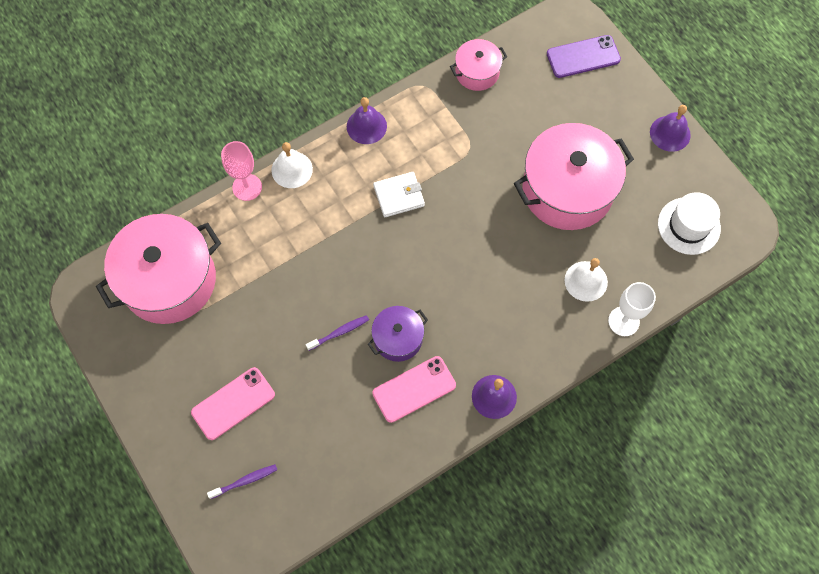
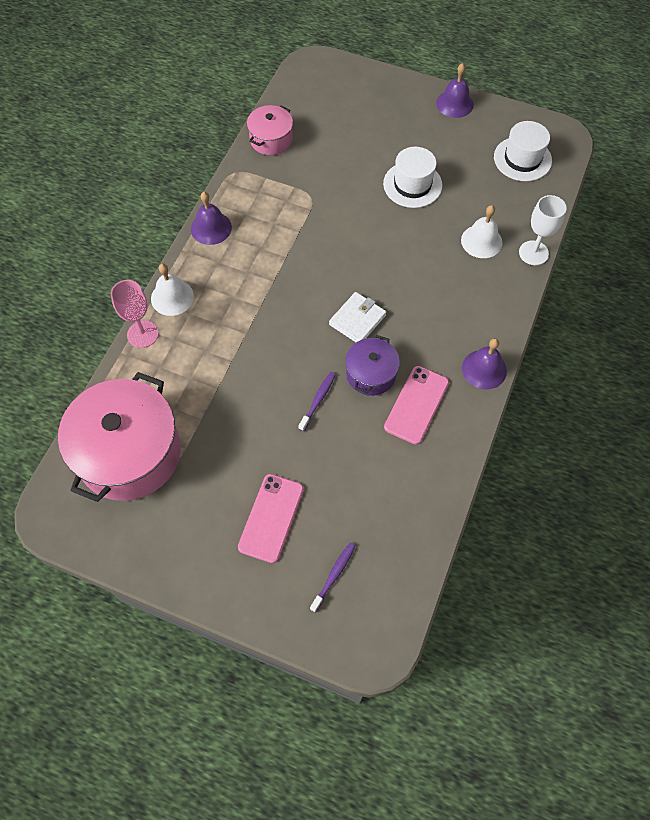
camera: 35 degrees left, 5 degrees down
white wallet [373,172,425,217] -> white wallet moved to [329,292,386,342]
pink pot [514,123,634,230] -> white hat [383,147,442,208]
purple phone [547,35,621,78] -> none

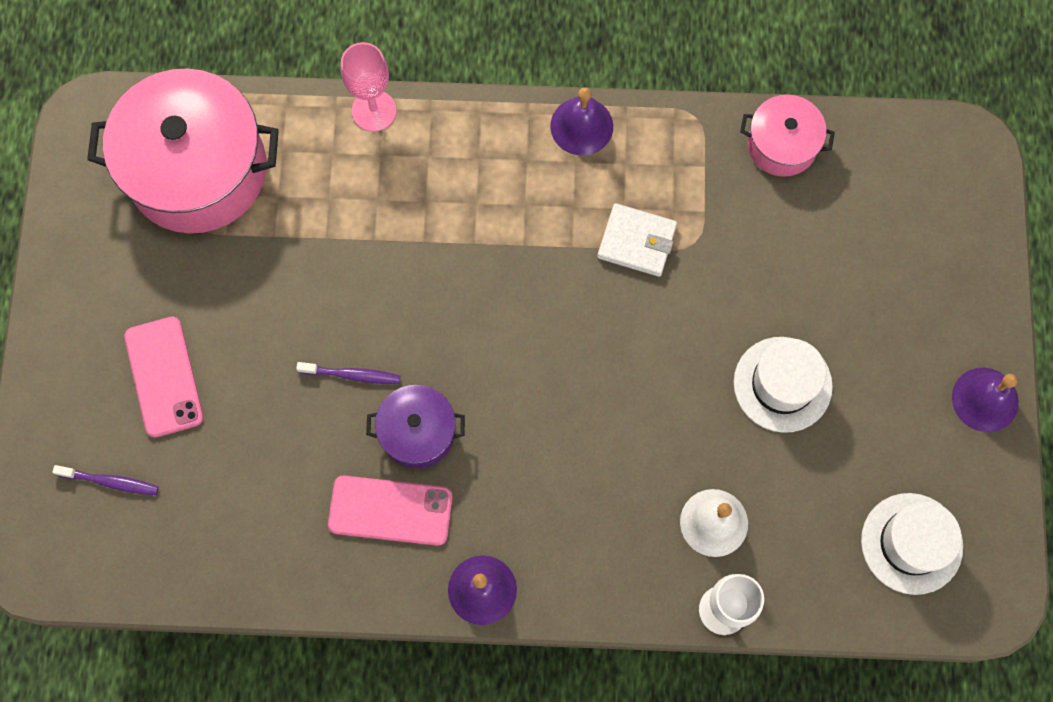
camera: 70 degrees right, 10 degrees up
white bell [151,264,194,316] -> none
pink phone [238,474,304,563] -> pink phone turned 75 degrees clockwise [124,317,203,438]
white wallet [329,292,386,342] -> white wallet moved to [597,203,677,277]

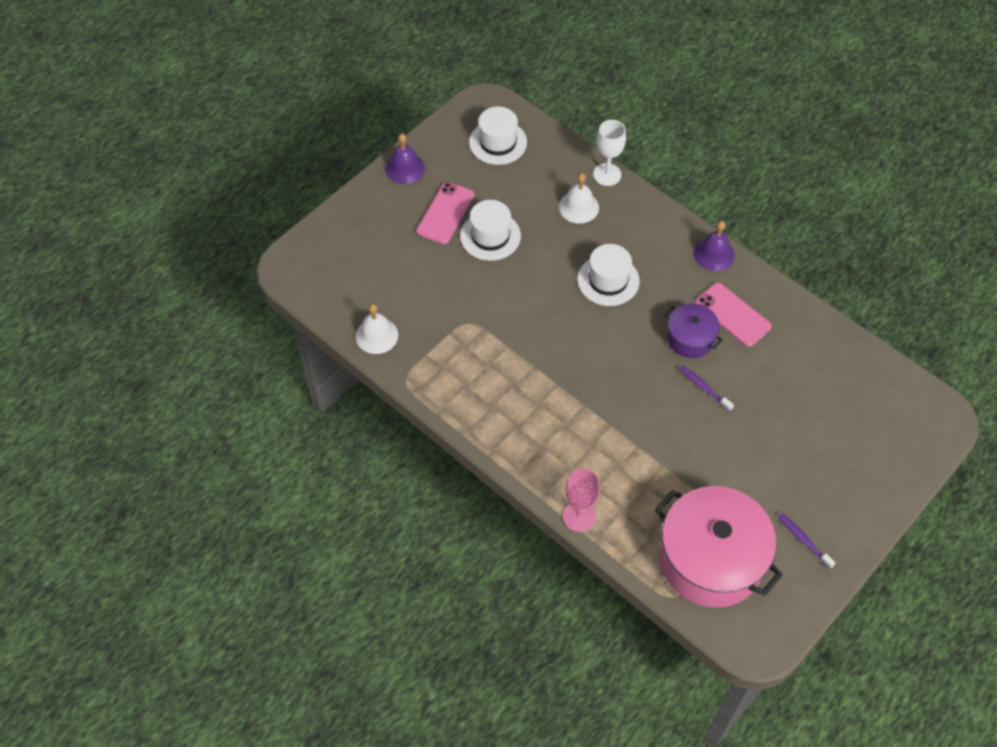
camera: 140 degrees left, 15 degrees down
purple toothbrush [52,465,159,495] -> purple toothbrush moved to [778,513,835,569]
pink phone [124,317,203,438] -> pink phone moved to [416,182,475,244]
purple bell [550,87,613,156] -> none
white wallet [597,203,677,277] -> none
pink pot [740,95,835,177] -> white bell [356,304,398,354]
none -> white hat [577,244,639,306]

